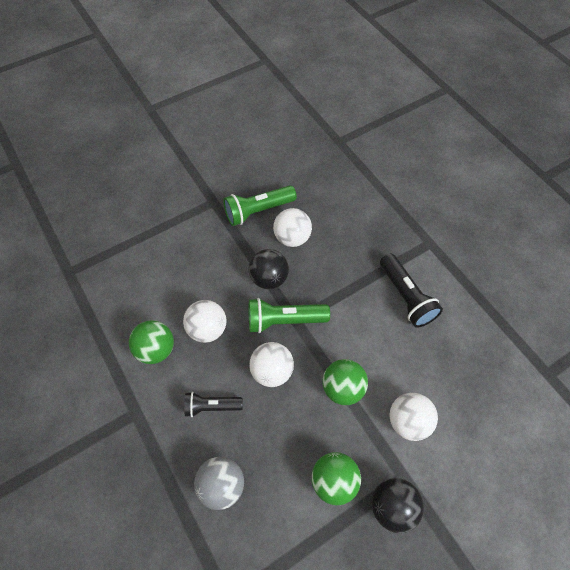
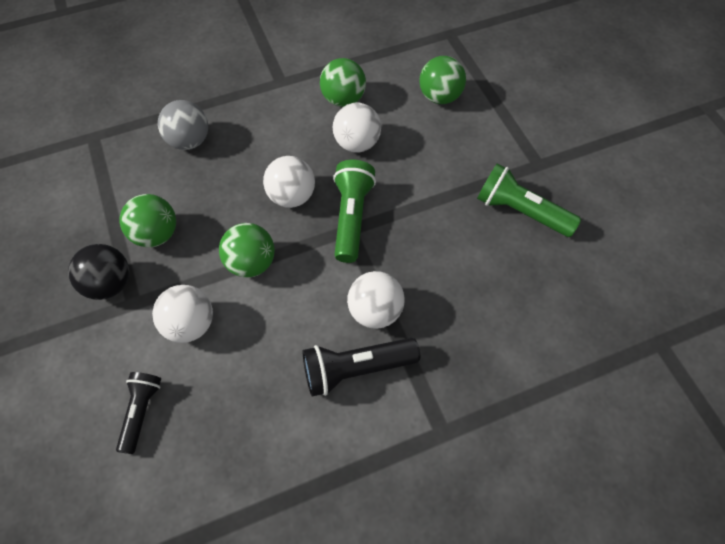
camera: 100 degrees right, 0 degrees up
black flashlight [184,392,243,417] -> black flashlight moved to [116,372,161,454]
green flashlight [223,185,297,226] -> green flashlight turned 45 degrees counterclockwise [477,163,581,237]
black ball [249,249,289,289] -> none
white ball [273,208,312,247] -> white ball moved to [347,271,405,329]
none -> green ball [419,56,466,104]

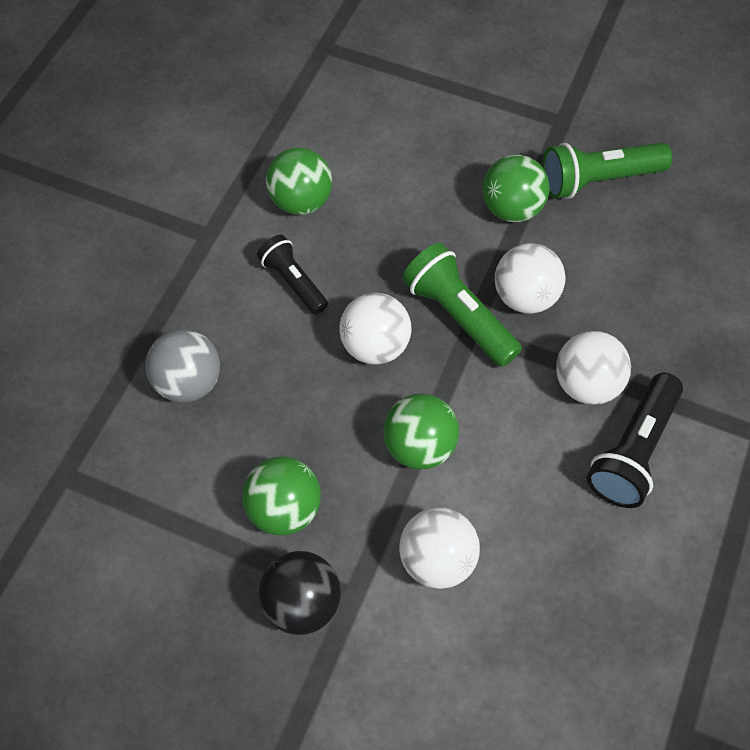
camera: 45 degrees left, 0 degrees up
black flashlight [116,372,161,454] -> black flashlight moved to [257,235,328,315]
white ball [333,103,381,153] -> white ball moved to [495,243,566,314]
green ball [419,56,466,104] -> green ball moved to [482,155,550,222]

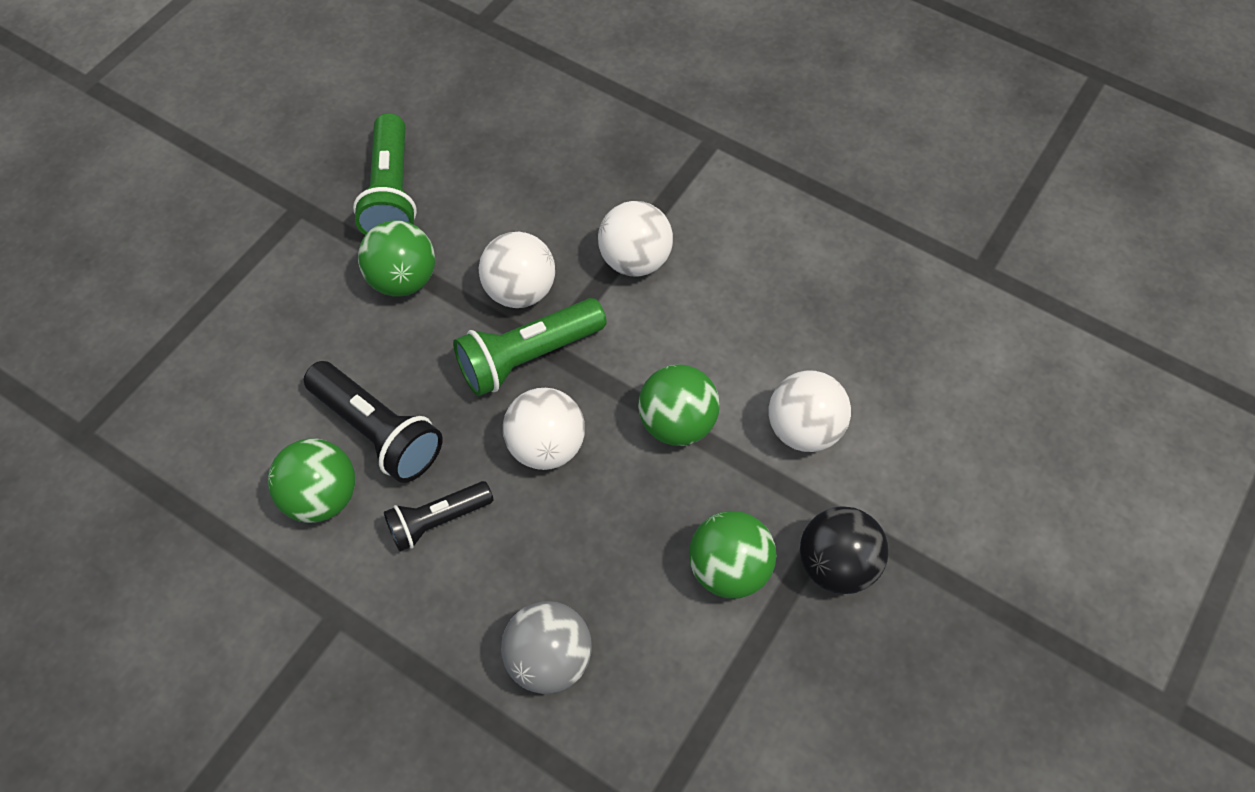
camera: 80 degrees left, 0 degrees up
black flashlight [587,373,683,508] -> black flashlight moved to [304,361,443,483]

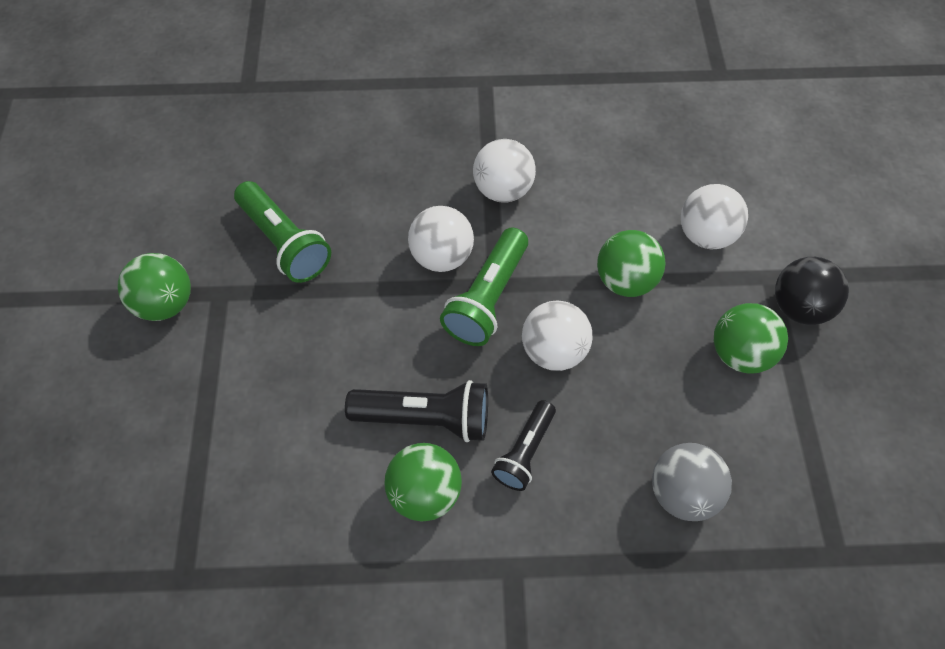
camera: 35 degrees left, 0 degrees up
green ball [358,220,435,297] -> green ball moved to [118,253,191,321]

